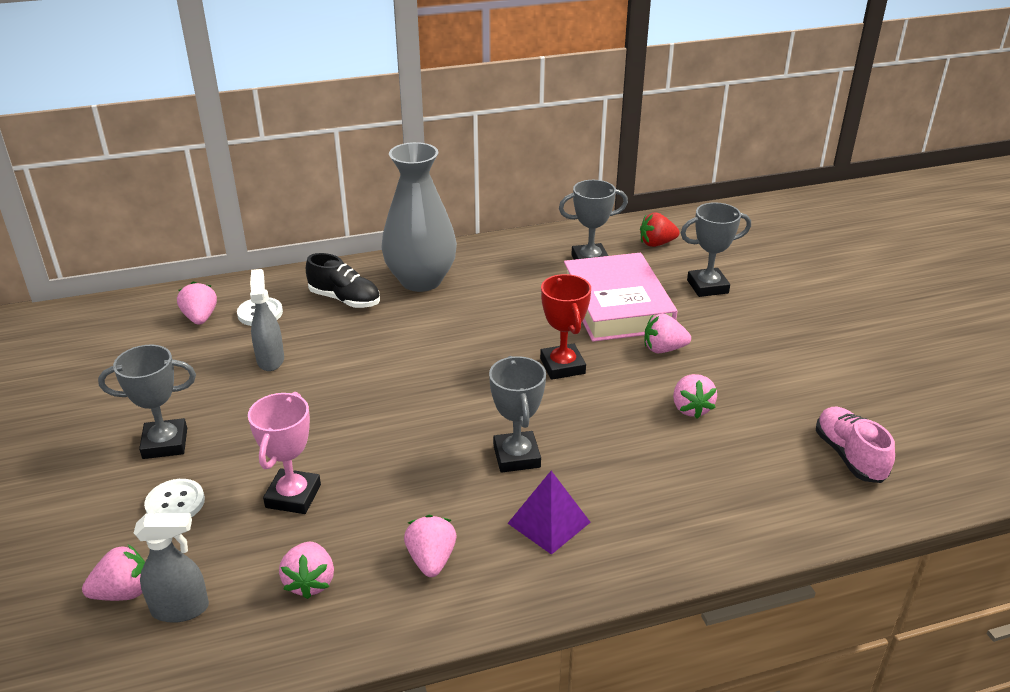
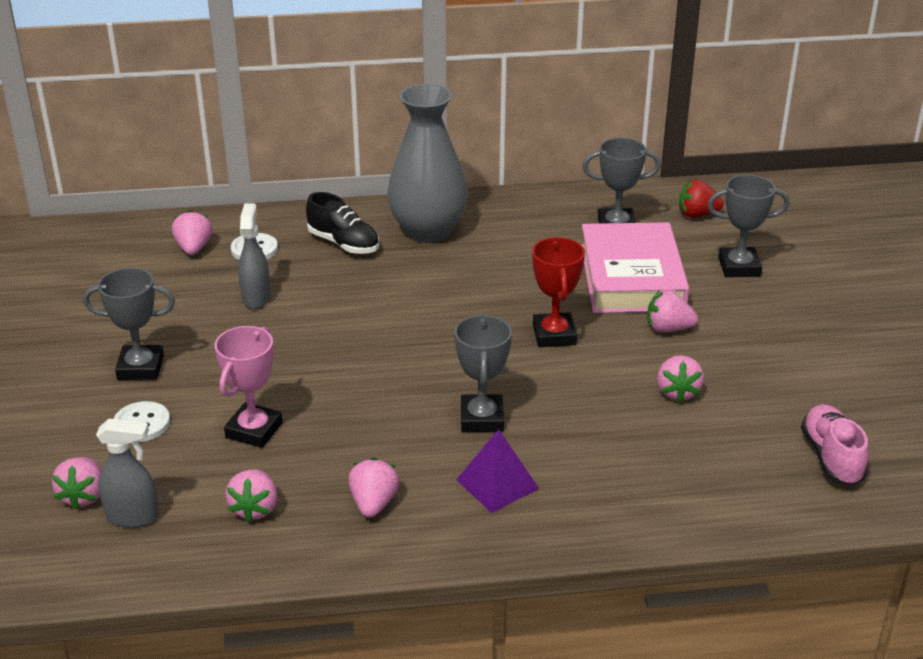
camera: 10 degrees right, 0 degrees up
pink strawberry [82,544,145,601] -> pink strawberry turned 105 degrees clockwise [52,457,101,510]

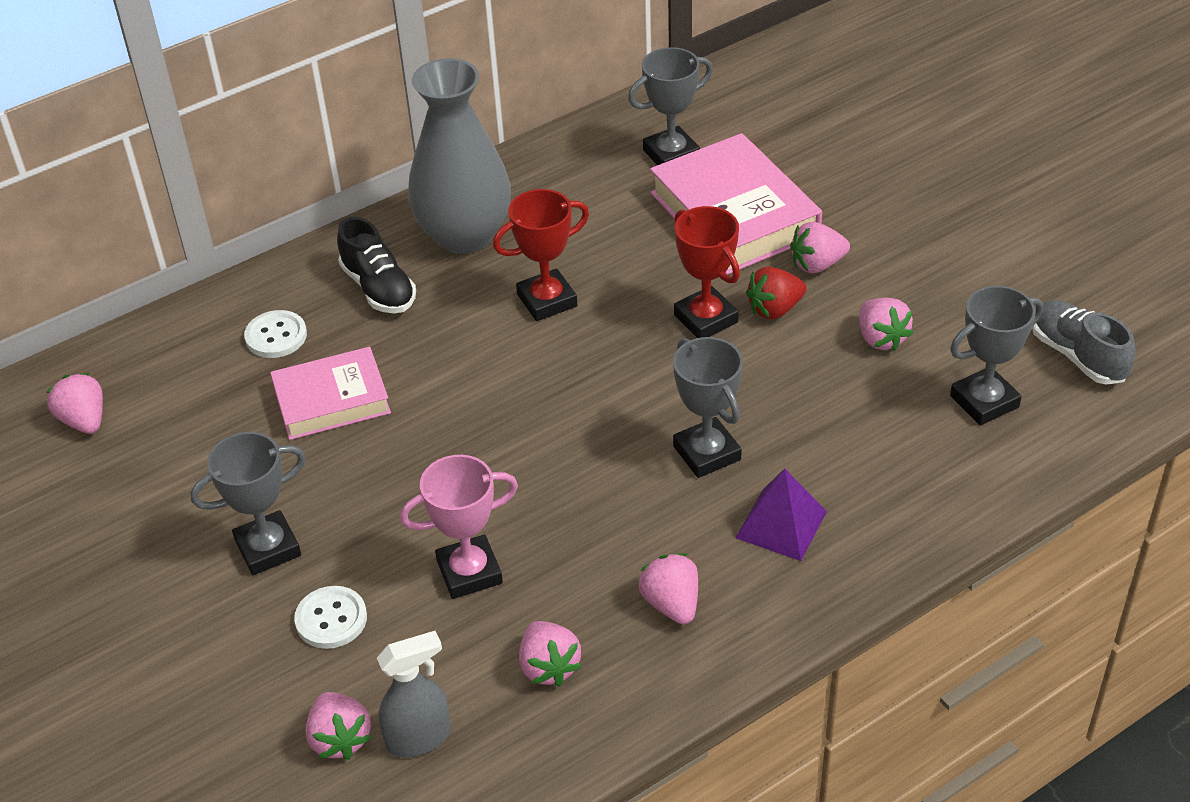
camera: 25 degrees left, 10 degrees up
pink strawberry [172,210,212,255] -> pink strawberry moved to [46,373,103,434]
pink trophy [214,326,282,448] -> pink trophy turned 75 degrees clockwise [400,455,518,599]
grey spray bottle [238,203,271,309] -> pink book [270,347,391,440]
black shoe [306,192,379,254] -> black shoe turned 45 degrees clockwise [337,217,416,313]
red strawberry [679,179,724,218] -> red strawberry moved to [746,266,806,319]
grey trophy [707,175,789,277] -> grey trophy moved to [950,286,1043,425]
pink shoe [801,404,869,486] -> grey shoe [1032,300,1136,385]
none -> red trophy [493,189,589,321]

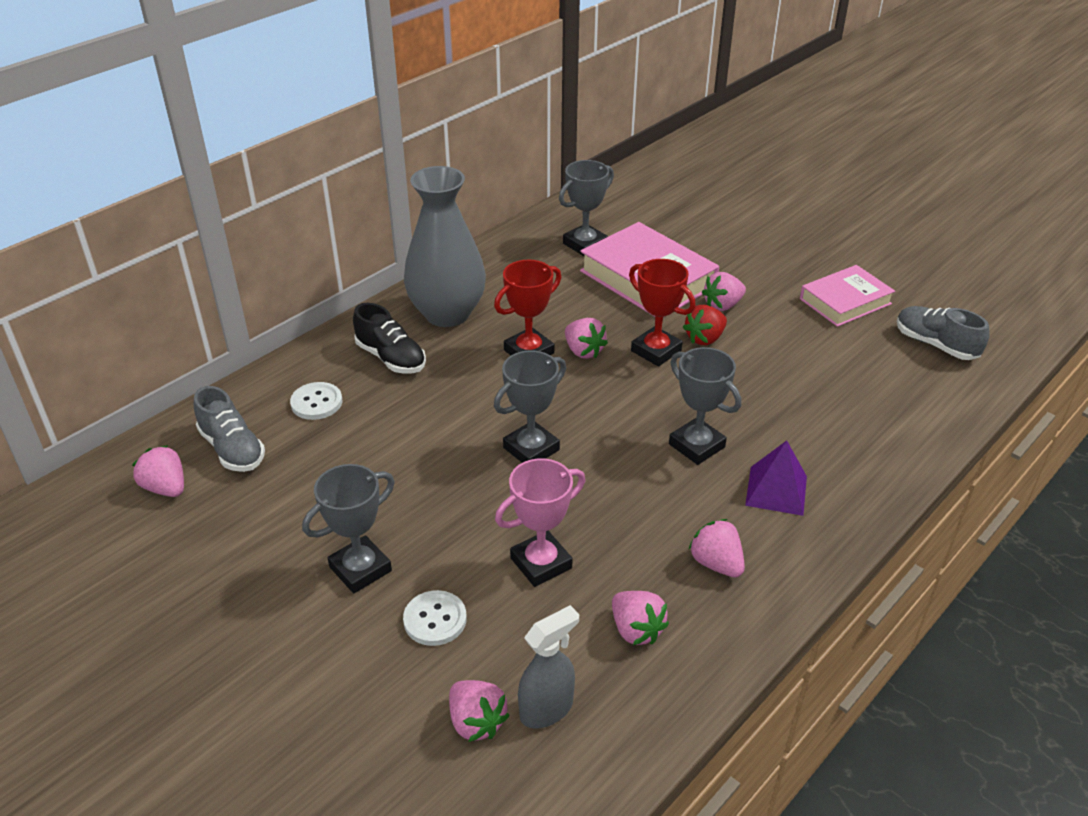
camera: 15 degrees left, 5 degrees down
pink book [270,347,391,440] -> pink book moved to [800,265,895,327]
pink strawberry [859,298,913,351] -> pink strawberry moved to [565,318,608,359]
grey trophy [950,286,1043,425] -> grey trophy moved to [494,350,566,463]
none -> grey shoe [194,386,265,472]

